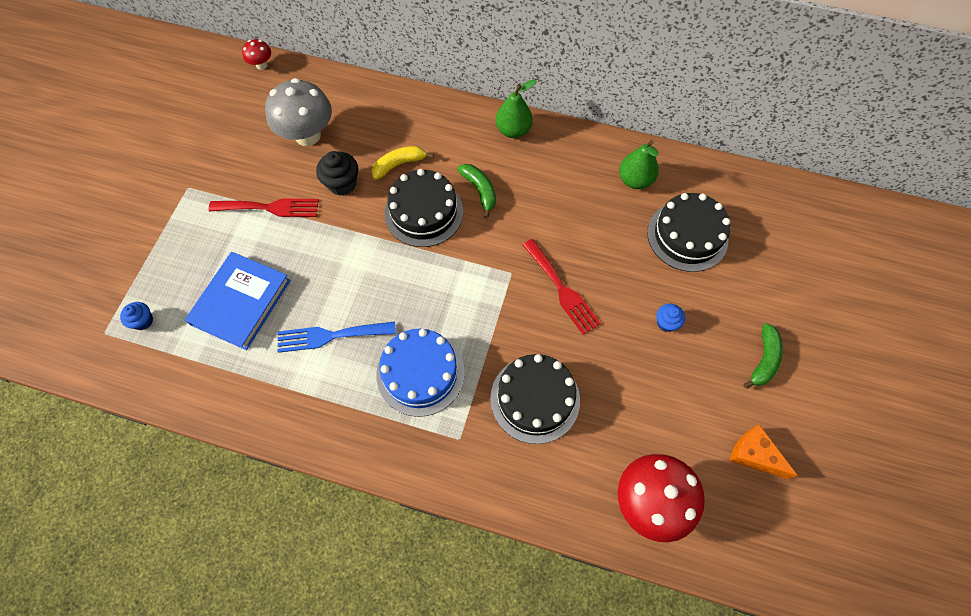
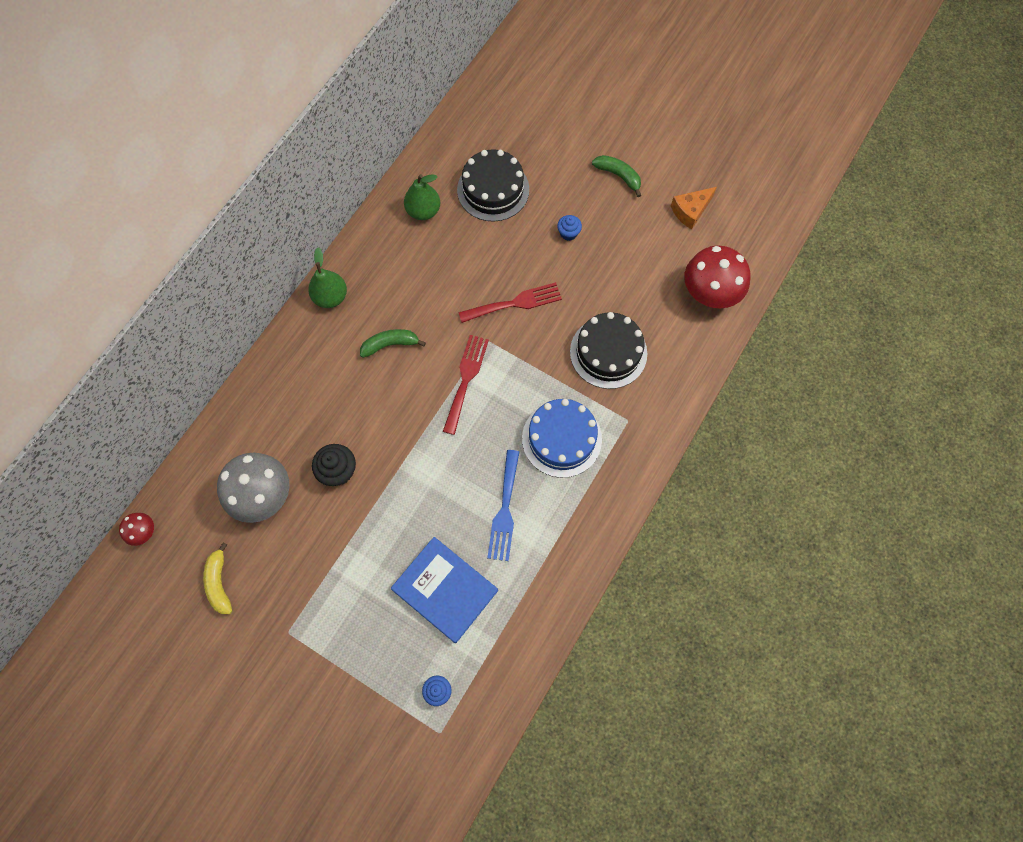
camera: 75 degrees left, 5 degrees up
red fork [209,198,319,217] -> red fork moved to [443,335,489,435]
yellow banana [372,146,434,180] -> yellow banana moved to [203,543,232,614]
black cake [384,169,463,247] -> none

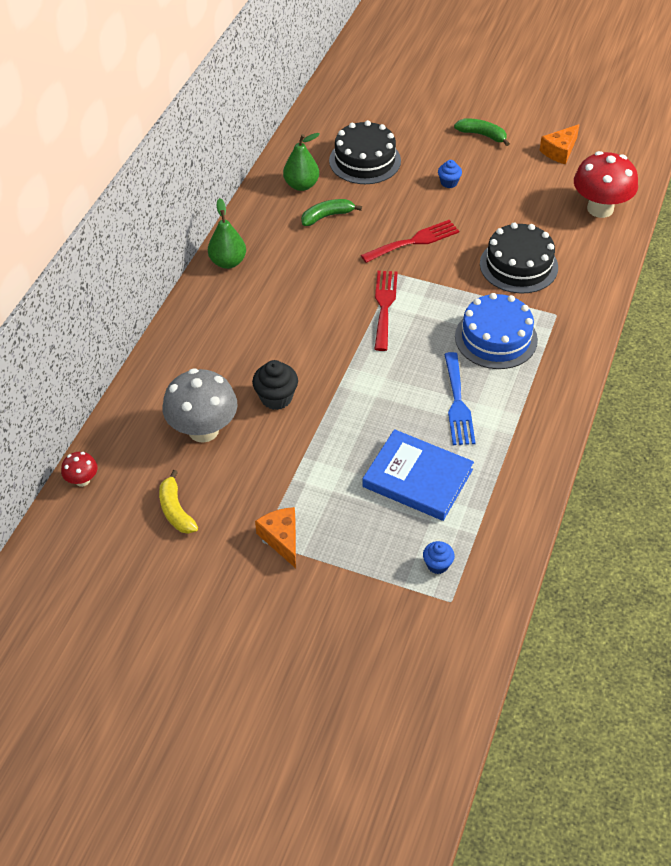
camera: 10 degrees left, 20 degrees down
green banana [360,329,426,358] -> green banana moved to [301,199,362,226]
none -> orange cheese [255,507,296,568]

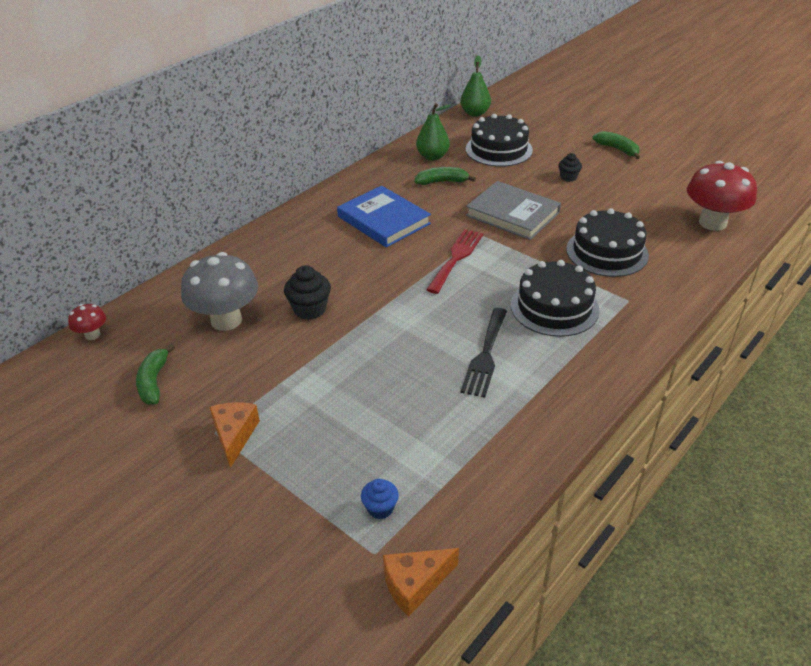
camera: 20 degrees right, 10 degrees down
yellow banana [159,470,198,534] -> green banana [136,344,175,405]
green pear [208,198,246,269] -> green pear moved to [460,55,491,117]
red fork [361,220,459,263] -> grey book [466,181,561,240]
blue book [363,429,474,521] -> blue book moved to [337,186,431,247]
blue cupcake [438,160,462,188] -> black cupcake [558,153,582,182]
blue fork [444,352,476,445] -> black fork [461,308,507,398]
blue cake [455,293,538,369] -> black cake [511,260,599,337]
orange cheese [540,124,580,164] -> orange cheese moved to [383,548,459,616]

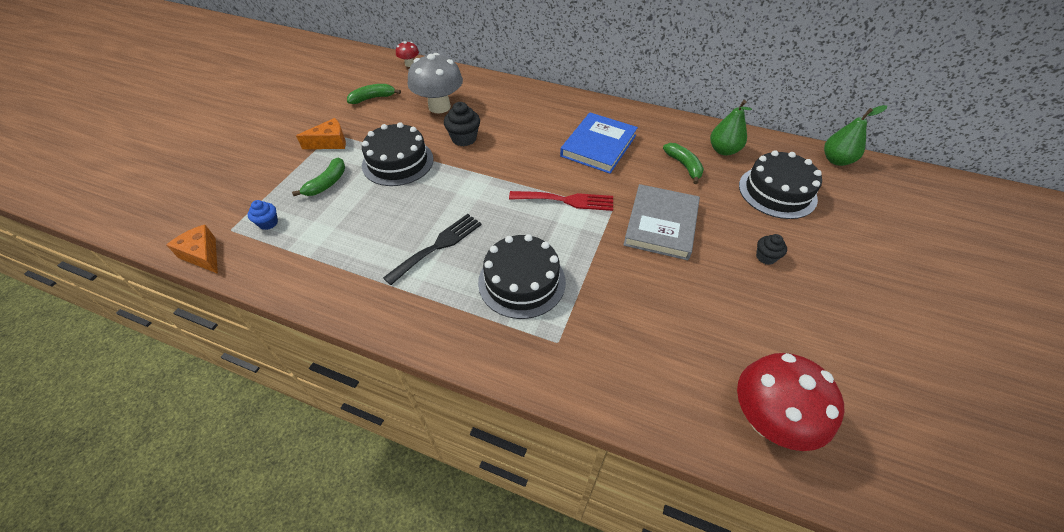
camera: 70 degrees right, 10 degrees up
black fork [461,308,507,398] -> black fork turned 135 degrees clockwise [383,214,482,285]
black cake [566,208,649,277] -> black cake moved to [362,122,434,186]
green banana [592,131,640,159] -> green banana moved to [292,158,345,196]

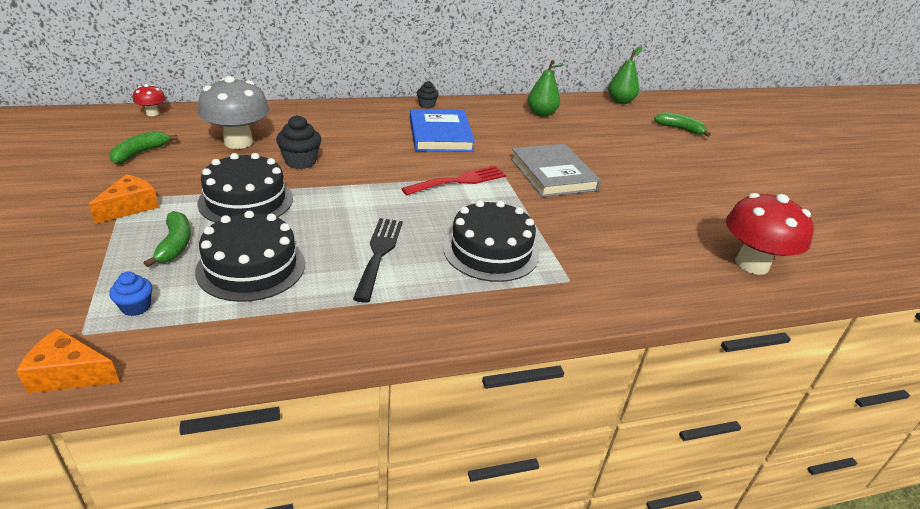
camera: 40 degrees left, 15 degrees down
green banana [663,143,704,184] -> green banana moved to [654,112,711,137]
black cake [739,150,822,219] -> black cake moved to [195,211,305,302]
black cupcake [756,234,787,265] -> black cupcake moved to [417,81,439,109]

